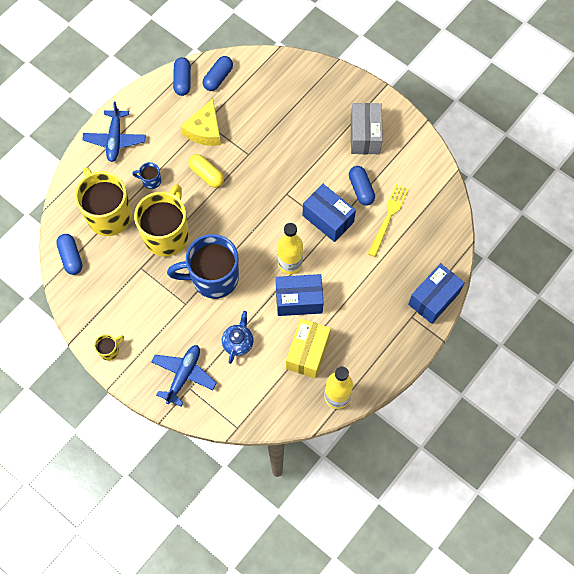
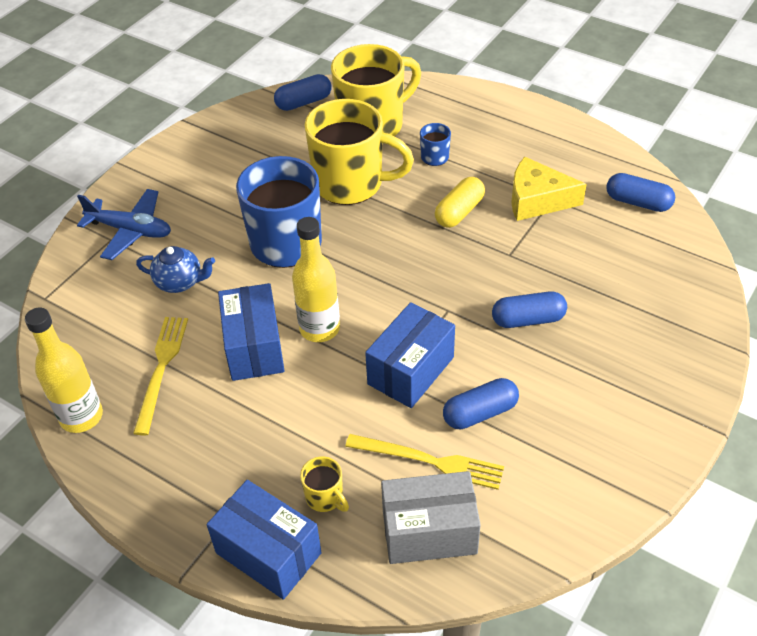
camera: 85 degrees right, 20 degrees down
blue plane [82,102,146,162] -> none
yellow mug [94,334,124,361] -> yellow mug moved to [300,457,349,512]
blue capsule [173,57,191,96] -> blue capsule moved to [492,291,567,328]
yellow box [286,319,331,378] -> yellow fork [133,317,188,436]
grey box [351,103,383,154] -> grey box moved to [381,471,481,564]

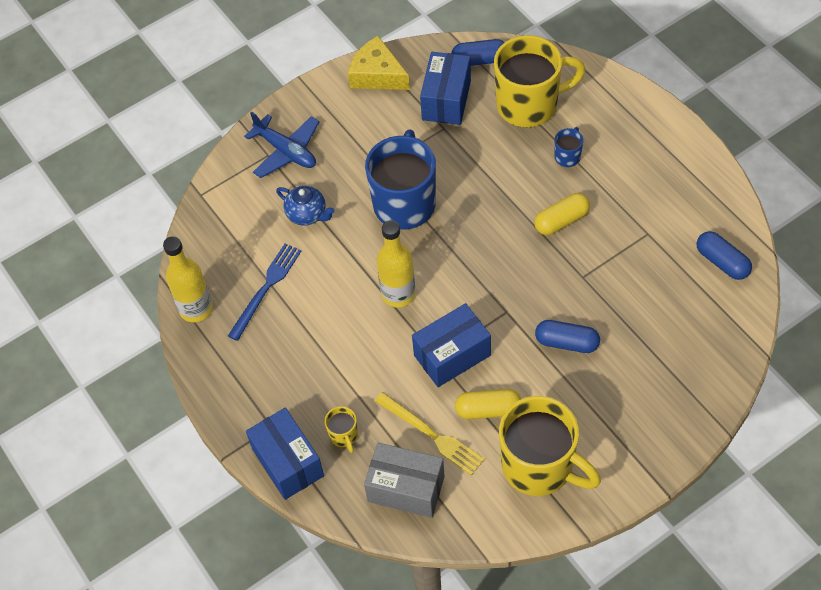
camera: 25 degrees right, 10 degrees up
yellow fork [133,317,188,436] -> blue fork [228,243,301,341]
blue box [218,283,285,381] -> blue box moved to [420,52,471,125]
yellow mug [305,99,414,205] -> yellow mug moved to [499,396,601,496]
blue capsule [443,378,519,429] -> yellow capsule [455,389,521,419]
yellow cheese [511,157,587,221] -> yellow cheese moved to [348,36,410,90]

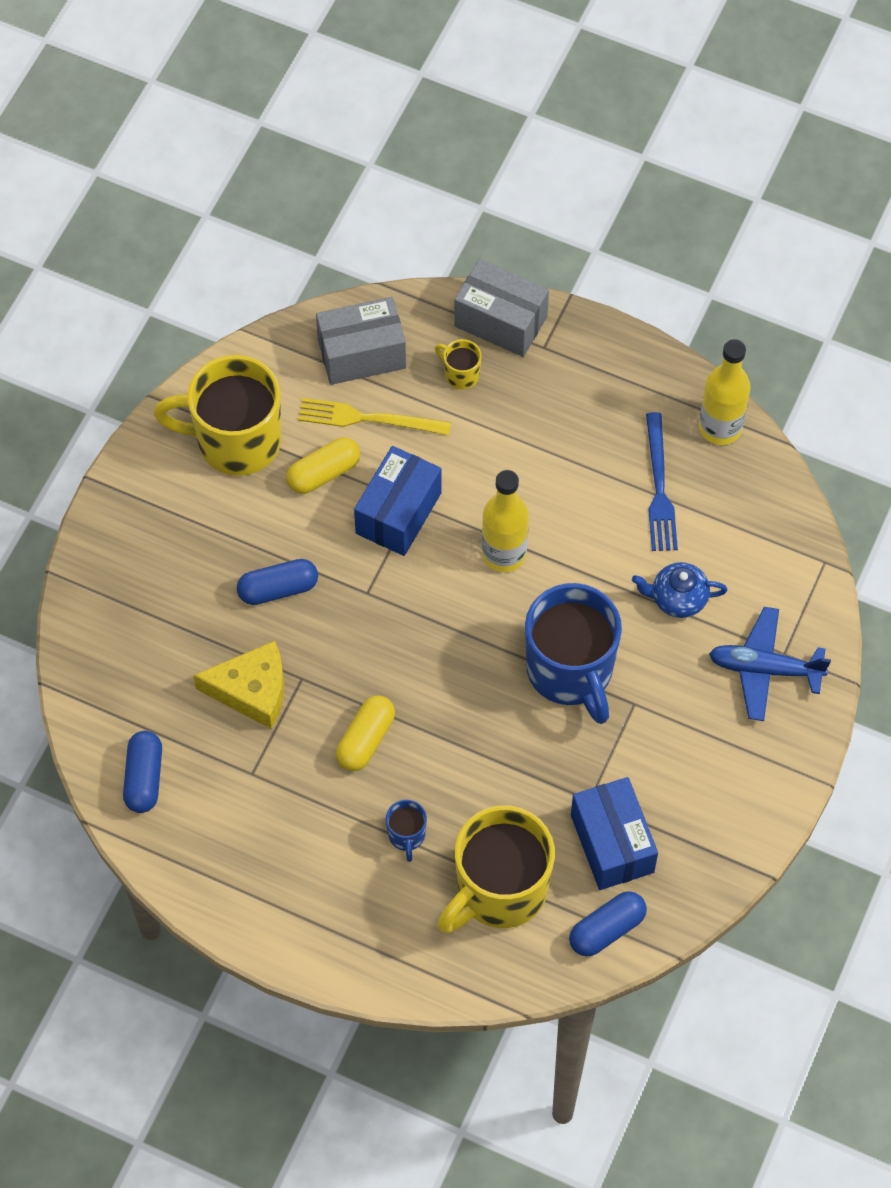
camera: 145 degrees right, 5 degrees up
blue box [246,408,324,500] -> grey box [454,259,549,357]
yellow cheese [348,36,410,90] -> yellow cheese moved to [193,641,284,729]
blue capsule [697,231,752,280] -> blue capsule turned 75 degrees clockwise [123,731,162,813]

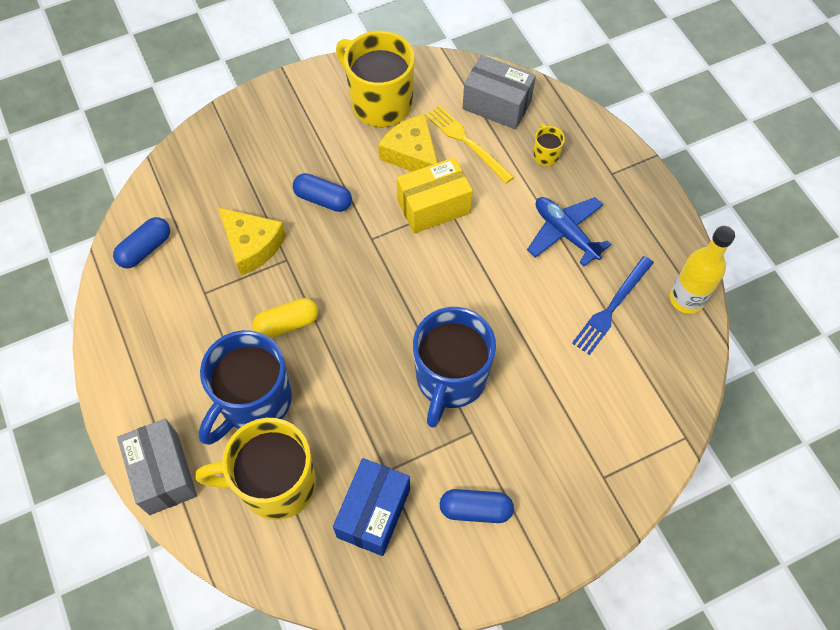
camera: 40 degrees right, 0 degrees up
yellow capsule [286,437,360,494] -> yellow cheese [378,114,438,172]
blue box [354,446,441,556] -> yellow box [397,157,473,234]
blue mug [386,800,427,862] -> blue mug [199,330,292,445], size x2.37
grey box [454,259,549,357] -> grey box moved to [117,419,197,515]
yellow bottle [482,470,529,572] -> none
blue capsule [569,891,647,957] -> blue capsule moved to [440,489,514,523]
blue teapot [632,562,728,618] -> none
blue plane [709,607,831,721] -> blue plane moved to [527,197,611,266]

